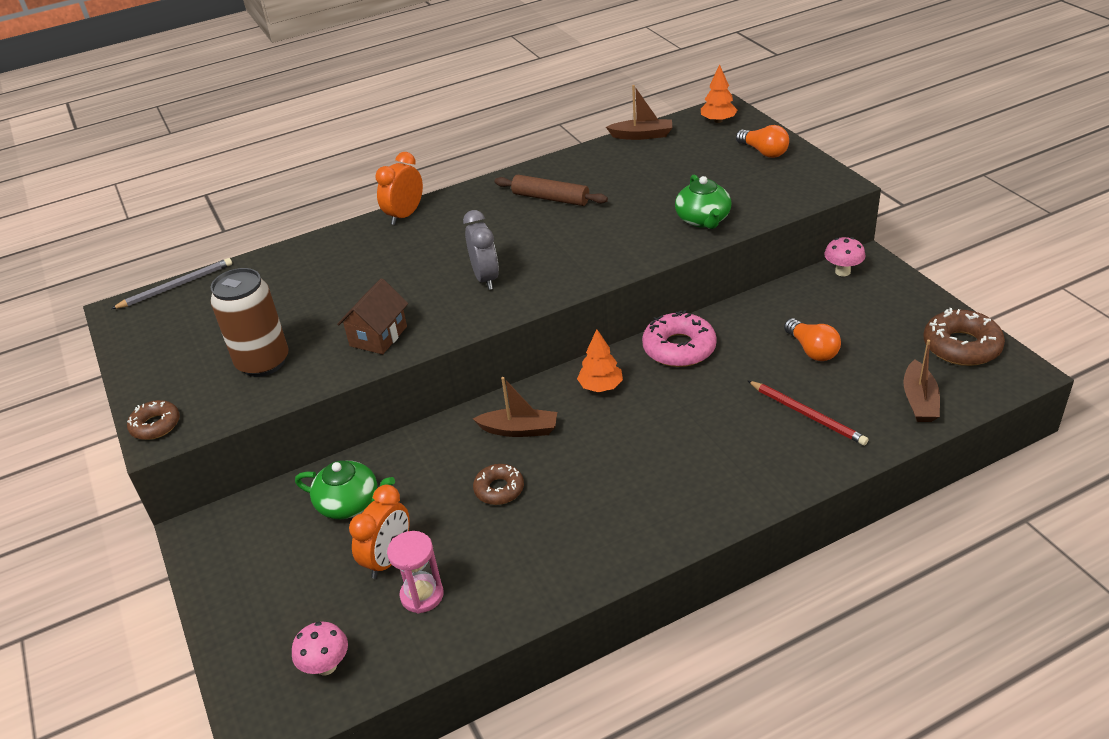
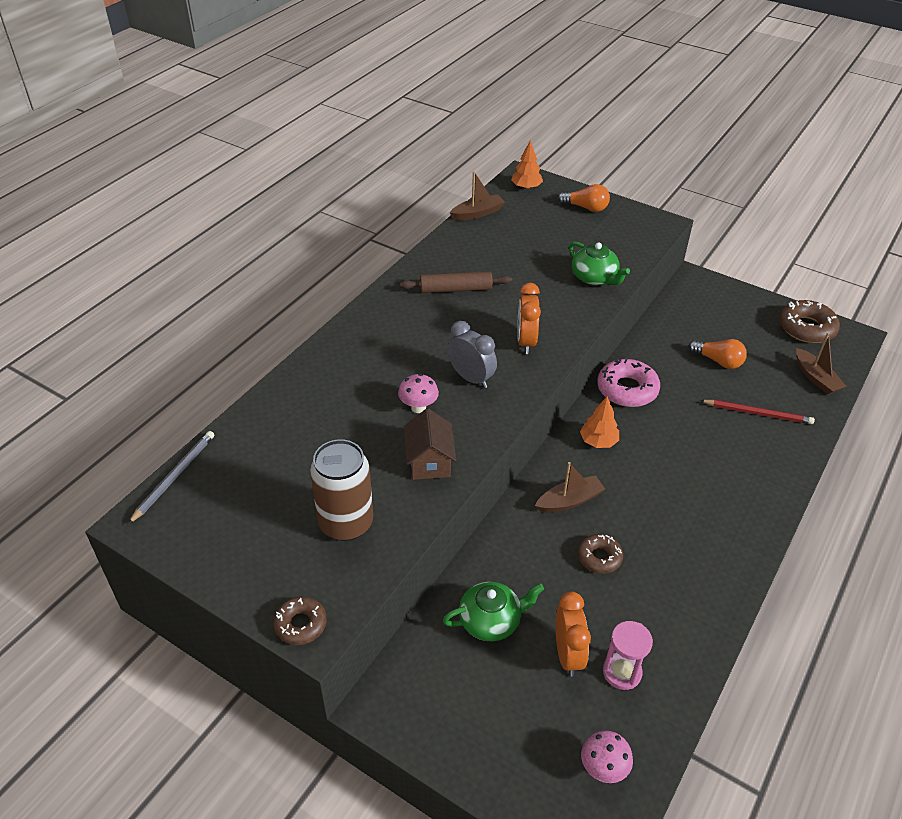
camera: 35 degrees left, 5 degrees up
orange clock [376,152,423,225] -> orange clock moved to [517,283,541,354]
pink mushroom [824,237,866,276] -> pink mushroom moved to [398,374,439,413]

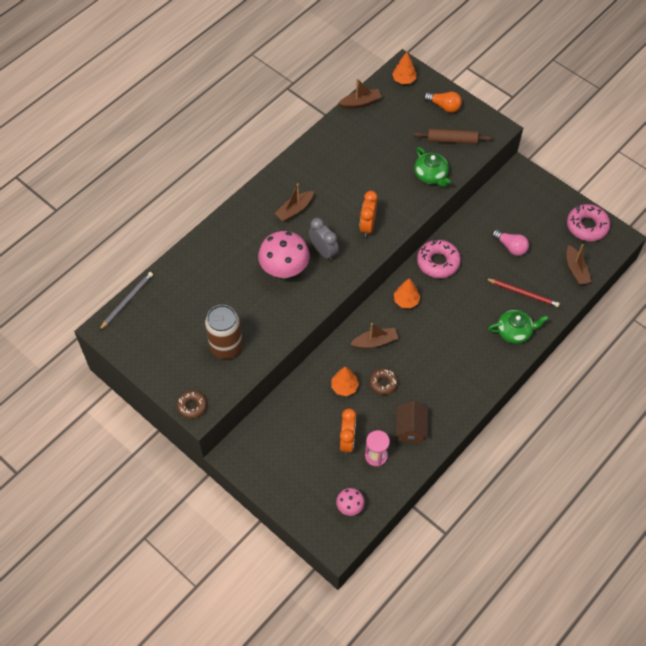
camera: 10 degrees right, 15 degrees up
pink mushroom [398,374,439,413] -> pink mushroom [258,231,310,279], size x1.93
brown rolling pin [400,272,512,293] -> brown rolling pin moved to [414,129,492,144]
brown house [403,408,456,480] -> brown house moved to [396,401,428,443]
green teapot [443,582,544,641] -> green teapot moved to [488,310,549,344]
orange light bulb [688,339,747,369] -> pink light bulb [492,229,529,256]
brown donut [779,300,840,343] -> pink donut [567,204,610,241]
none -> brown boat [274,183,314,222]
none -> orange tree [331,366,359,396]

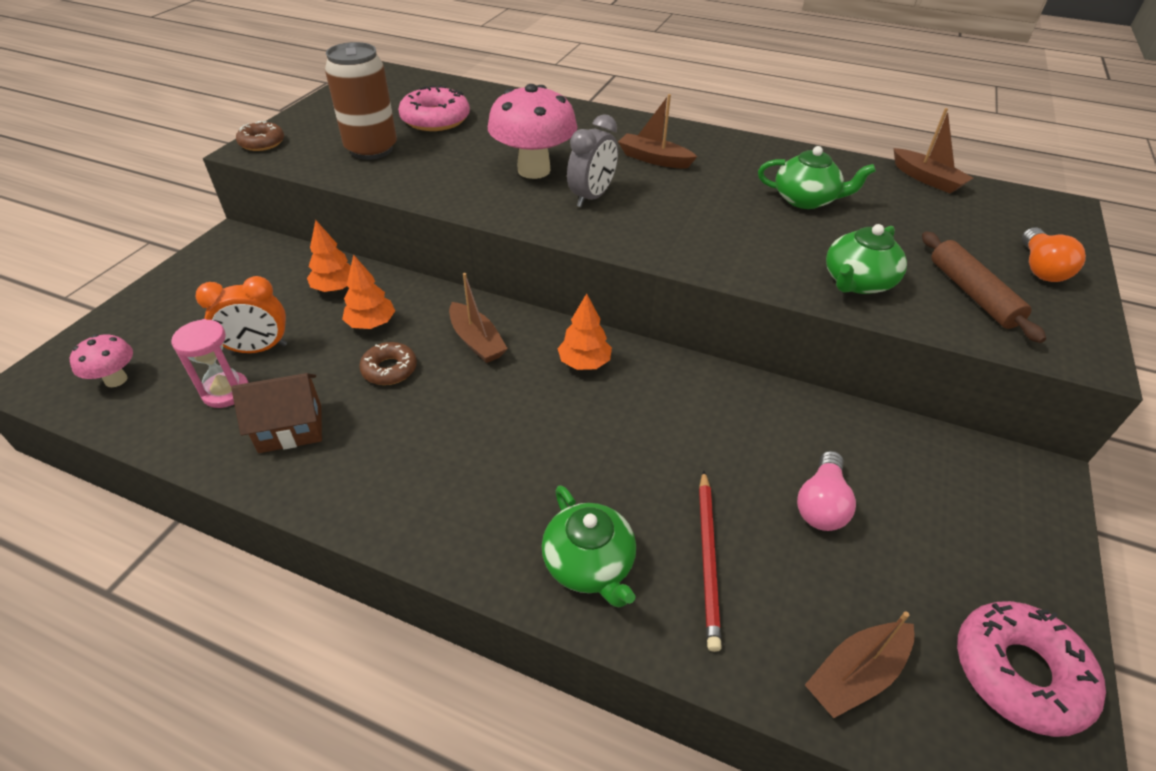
camera: 70 degrees right, 15 degrees down
grey pencil [99,272,153,330] -> none
orange clock [359,191,378,237] -> none
orange tree [392,52,417,84] -> orange tree moved to [307,220,351,292]
pink donut [417,239,461,278] -> pink donut moved to [398,85,470,131]
none -> green teapot [758,146,876,209]

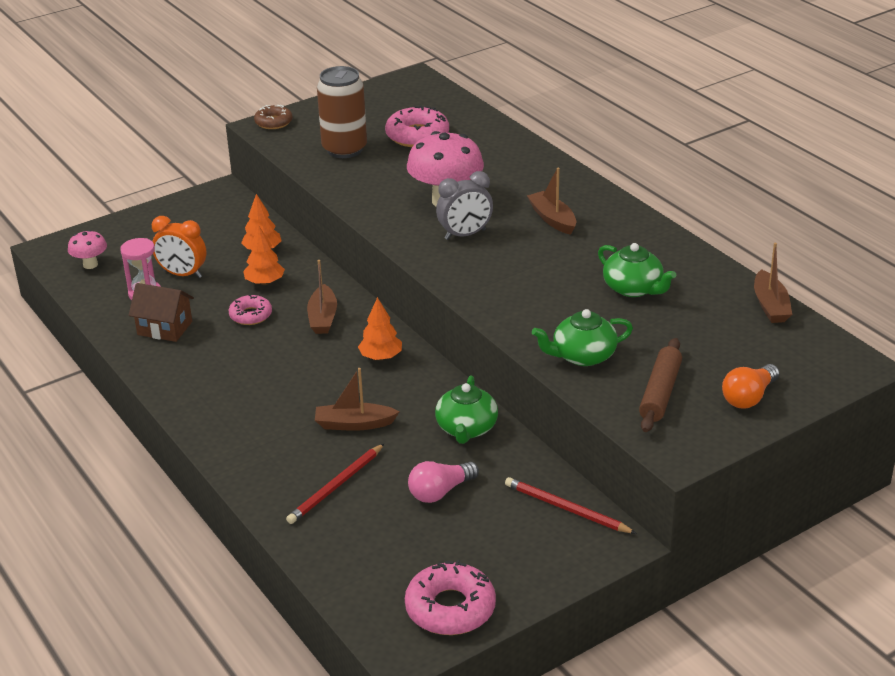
camera: 35 degrees right, 10 degrees down
brown donut [359,342,417,385] -> pink donut [229,294,272,325]
green teapot [542,485,636,608] -> green teapot moved to [435,375,498,444]
brown boat [805,611,915,718] -> brown boat moved to [315,368,400,431]
none -> red pencil [505,477,637,534]

